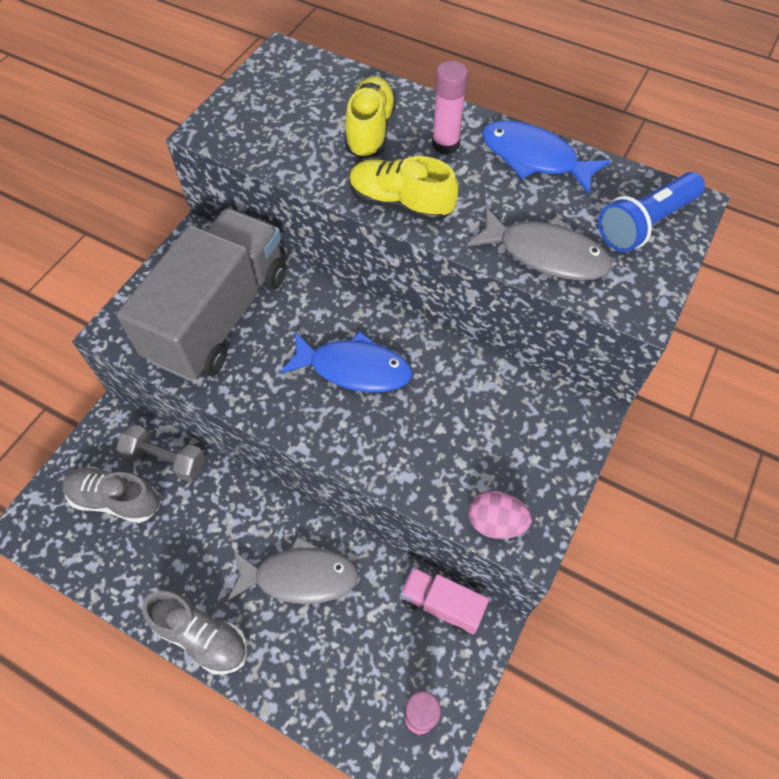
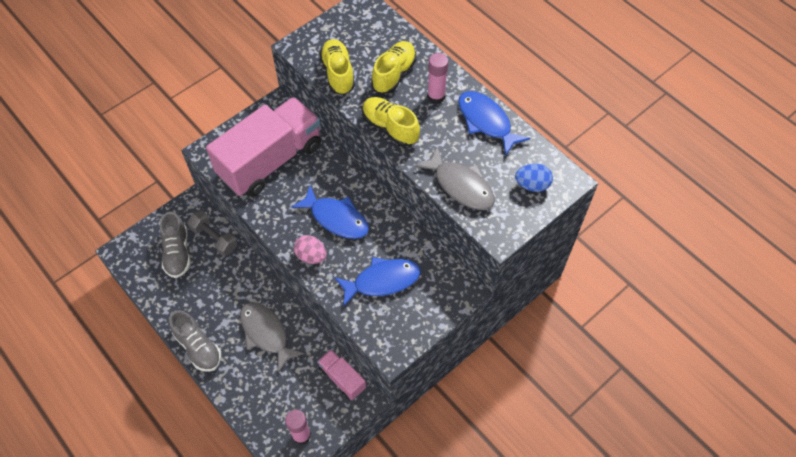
camera: 20 degrees right, 0 degrees up
grey shoe [62,467,160,523] -> grey shoe turned 135 degrees counterclockwise [160,212,190,278]
grey truck [116,208,286,381] -> pink truck [206,97,321,197]
grey fish [228,536,359,604] -> grey fish turned 150 degrees counterclockwise [240,302,304,373]
pink egg [469,491,532,539] -> pink egg moved to [294,235,327,264]
blue flashlight [598,172,705,252] -> blue egg [515,164,553,192]
none -> yellow shoe [319,39,355,95]
none -> blue fish [334,257,421,307]

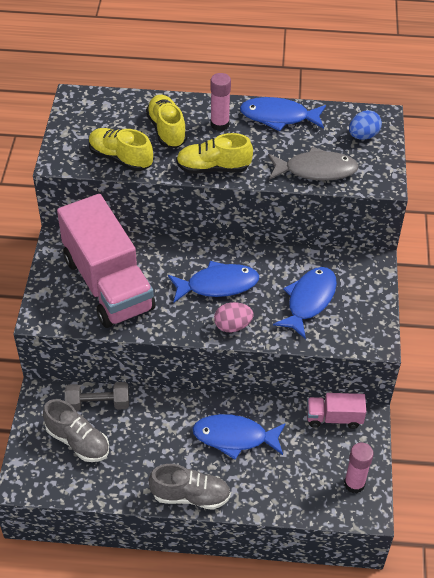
camera: 45 degrees left, 10 degrees down
pink truck [206,97,321,197] -> pink truck turned 150 degrees clockwise [57,194,156,328]
grey fish [240,302,304,373] -> blue fish [192,414,286,460]

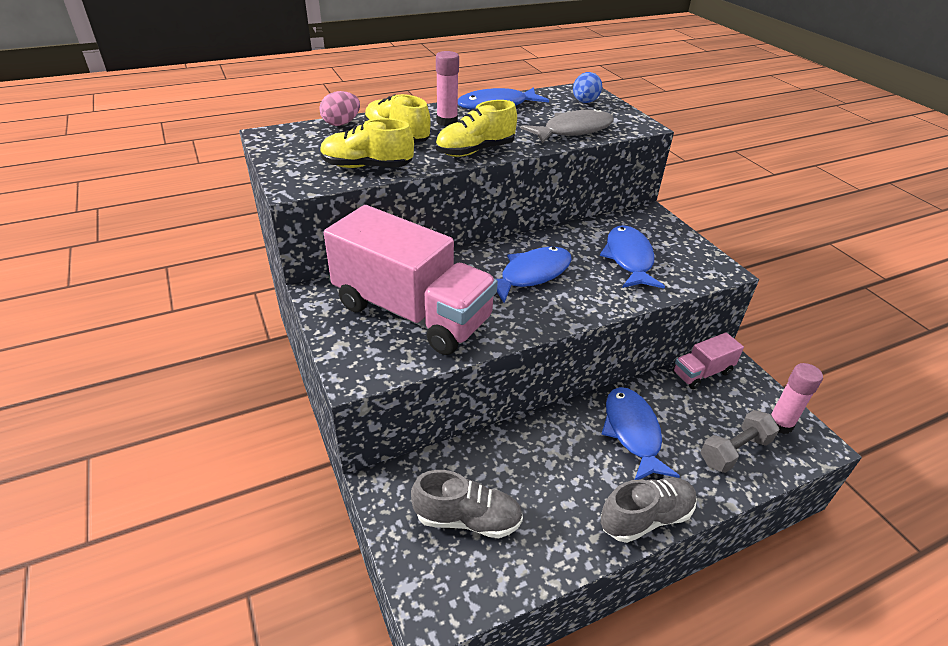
camera: 30 degrees left, 10 degrees down
grey dumbbell [65,382,129,412] -> grey dumbbell moved to [700,410,779,473]
blue fish [192,414,286,460] -> blue fish turned 105 degrees clockwise [601,387,680,480]
pink egg [214,302,254,332] -> pink egg moved to [319,91,360,126]

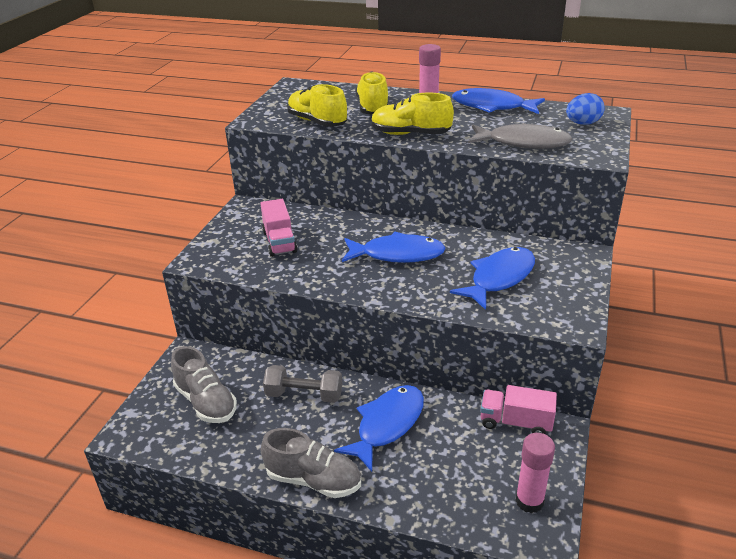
camera: 45 degrees right, 5 degrees down
pink egg [319,91,360,126] -> none
pink truck [324,205,498,355] -> pink truck [260,199,298,257], size x0.45
grey dumbbell [700,410,779,473] -> grey dumbbell moved to [263,365,342,403]

